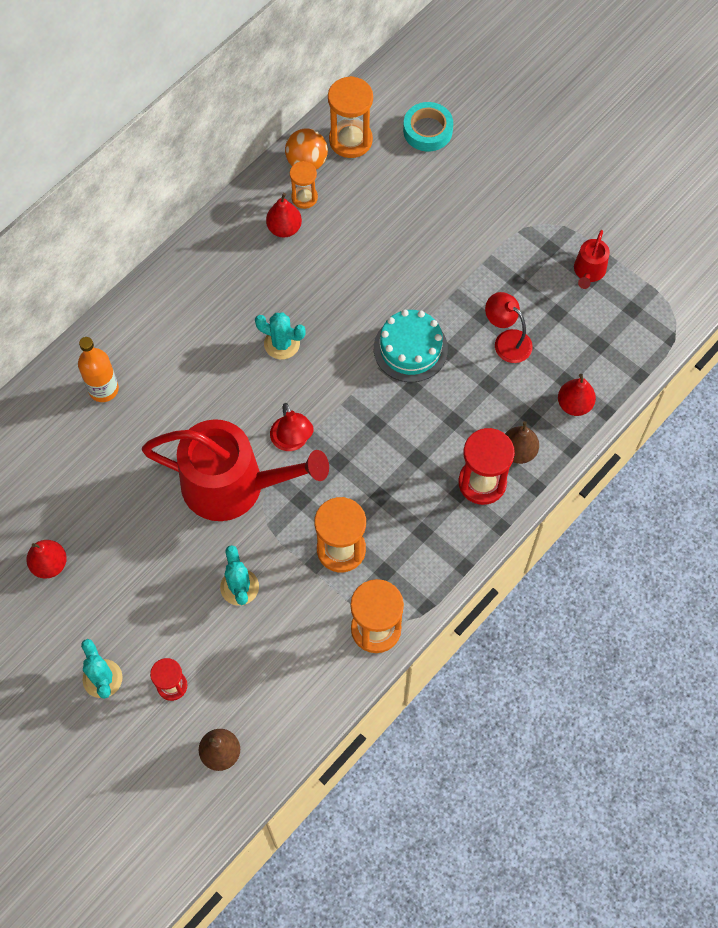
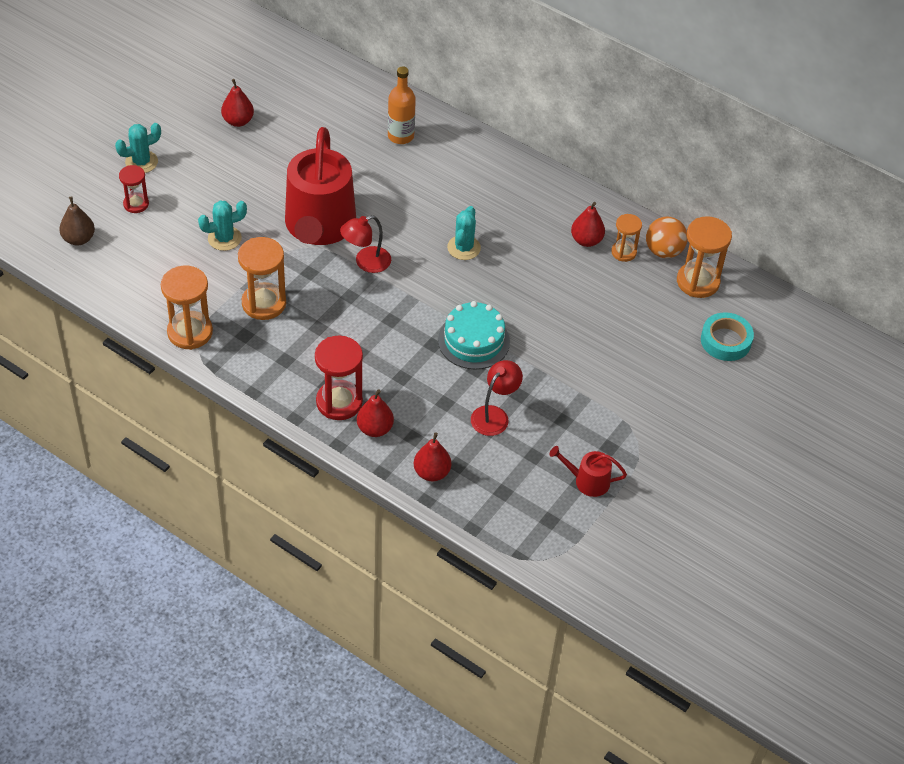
camera: 80 degrees right, 15 degrees down
brown pear [505,421,539,464] -> red pear [357,389,394,437]

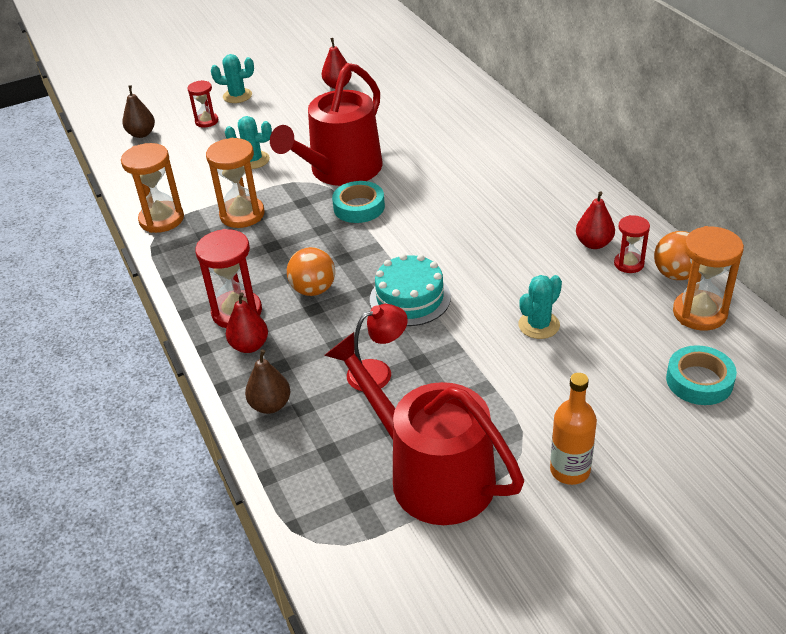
camera: 35 degrees right, 10 degrees down
red lamp [340,215,391,273] -> turquoise tape [332,181,385,223]
orange bottle [388,66,416,144] -> orange bottle moved to [550,373,597,485]
red pear [414,432,451,481] -> brown pear [245,350,290,414]
turquoise cactus [447,206,481,260] -> turquoise cactus moved to [518,275,562,339]
red watering can [549,446,627,497] -> red watering can [324,332,524,525], size x2.31
orange hourglass [611,214,642,262] -> red hourglass [614,215,650,273]
none -> orange ball [287,247,335,296]

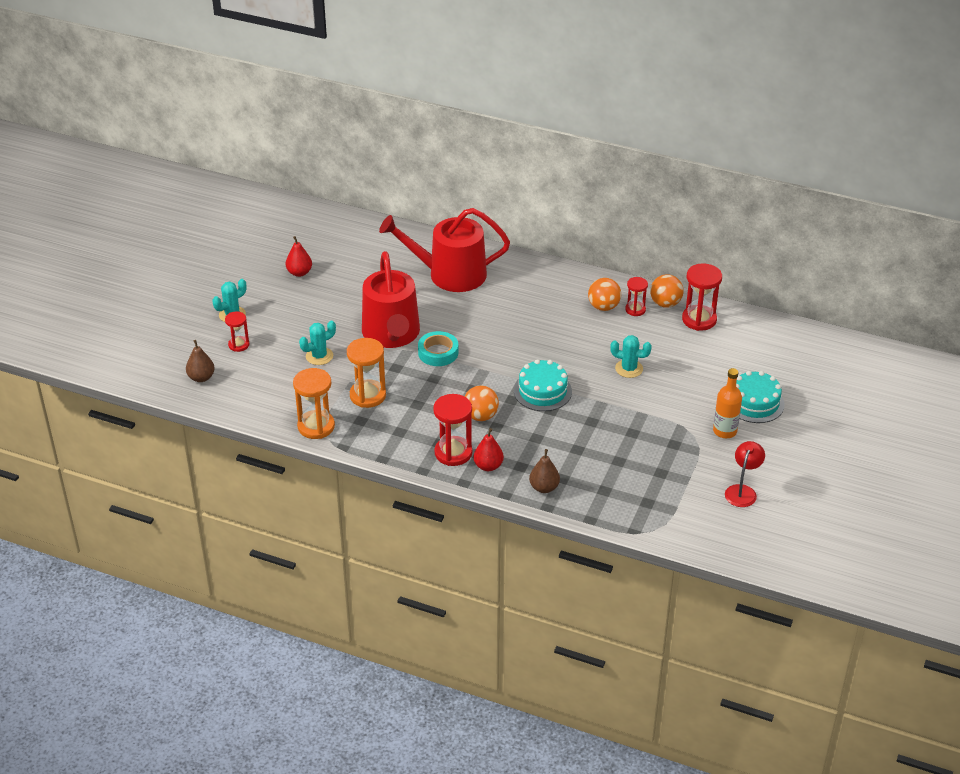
camera: 45 degrees left, 0 degrees up
red watering can [324,332,524,525] -> red watering can moved to [379,208,510,292]
red lamp [347,304,408,391] -> red lamp moved to [725,441,765,507]
turquoise cactus [518,275,562,339] -> turquoise cactus turned 75 degrees counterclockwise [610,335,652,378]
red pear [576,191,615,249] -> orange ball [588,278,621,311]
turquoise tape [666,345,737,405] -> none
orange hourglass [673,226,744,331] -> red hourglass [682,263,722,331]
none -> turquoise cake [736,371,785,423]

